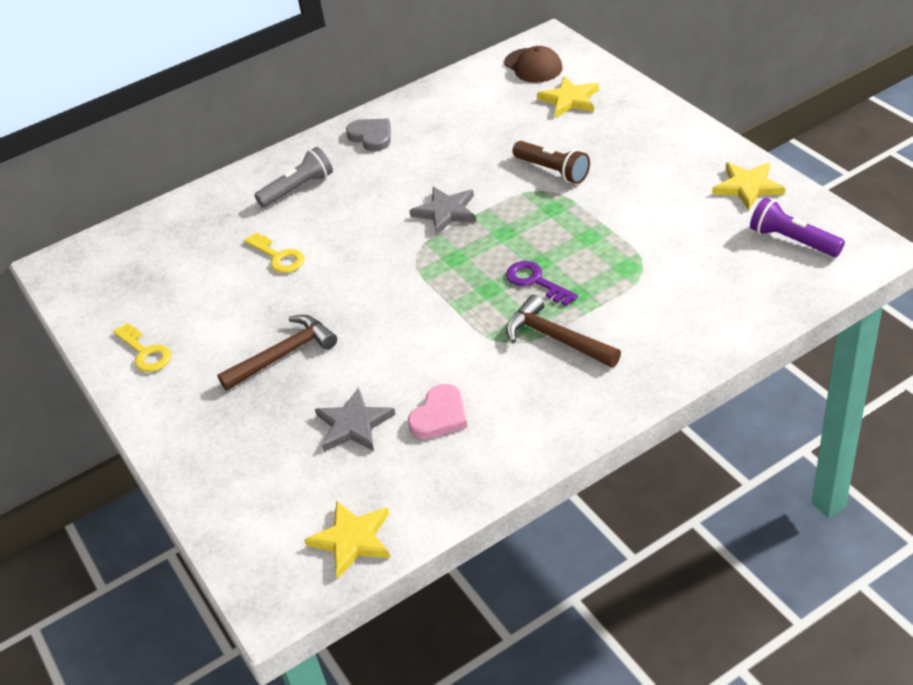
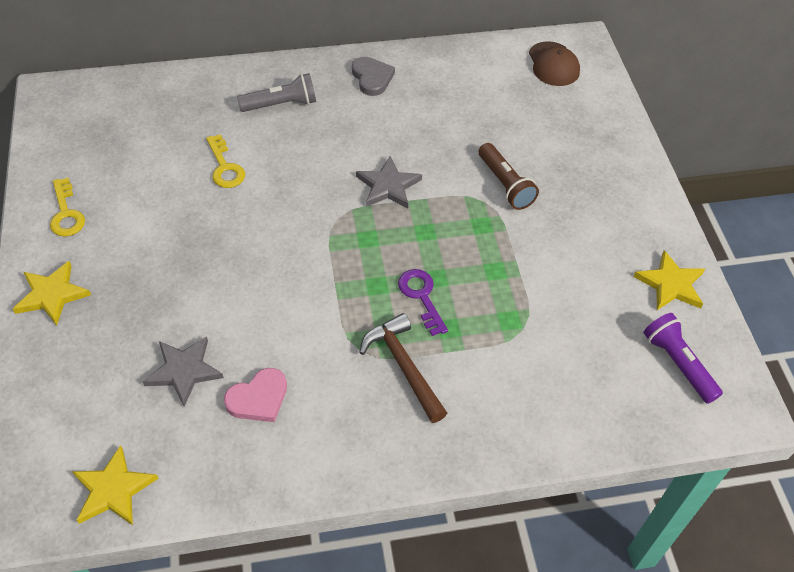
camera: 15 degrees right, 10 degrees up
brown hammer [217,315,337,391] -> none
yellow star [537,76,599,118] -> yellow star moved to [13,261,91,326]

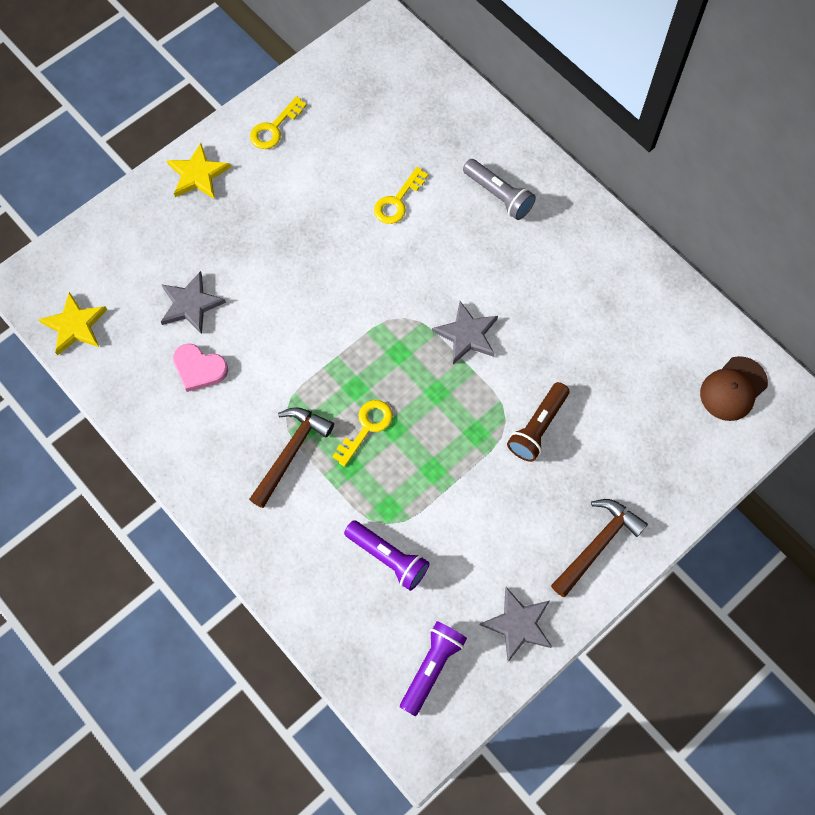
camera: 60 degrees right, 15 degrees up
grey heart [352,57,395,96] -> none
purple key [398,269,448,336] -> yellow key [332,400,393,467]
yellow star [633,250,705,310] -> grey star [480,587,552,662]
none -> purple flashlight [344,520,430,591]
none -> brown hammer [551,499,648,597]

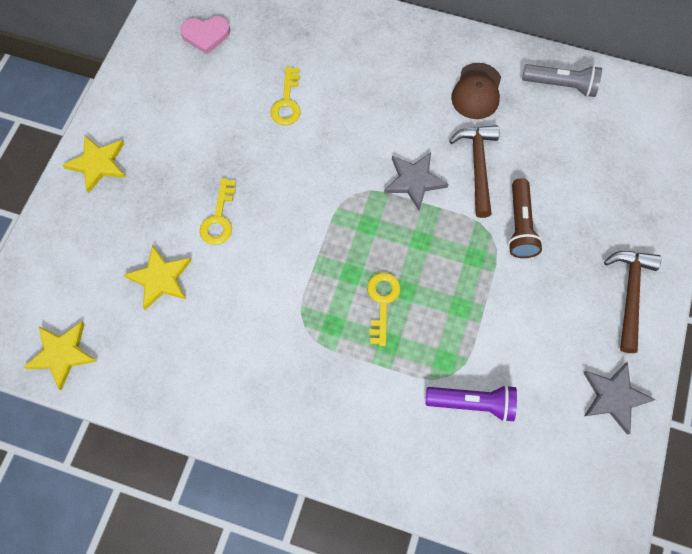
camera: 30 degrees left, 0 degrees up
grey star [161,271,226,334] -> yellow star [124,245,191,310]
pink heart [173,343,228,392] -> pink heart moved to [180,16,230,54]
brown hammer [249,407,334,508] -> brown hammer moved to [449,125,500,218]
yellow key [250,96,307,149] -> yellow key moved to [200,178,236,245]
purple flashlight [400,621,467,716] -> none
grey flashlight [463,159,536,220] -> grey flashlight moved to [522,64,602,97]
brown cap [700,356,768,421] -> brown cap moved to [451,63,501,119]

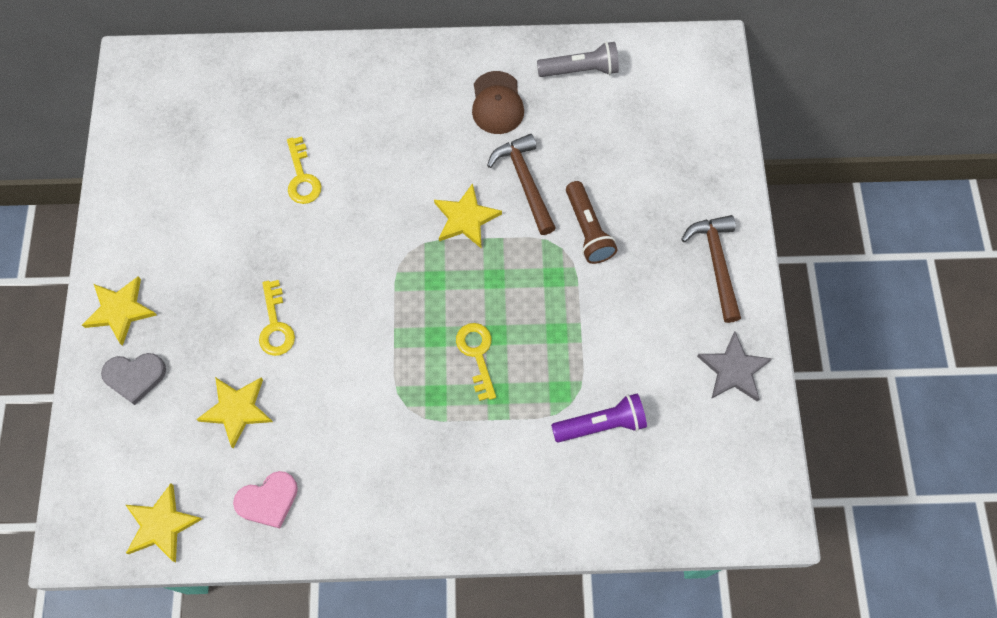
camera: 20 degrees left, 0 degrees up
pink heart [180,16,230,54] -> pink heart moved to [233,471,298,529]
grey star [384,153,449,210] -> yellow star [434,183,502,249]
none -> grey heart [101,353,166,405]

